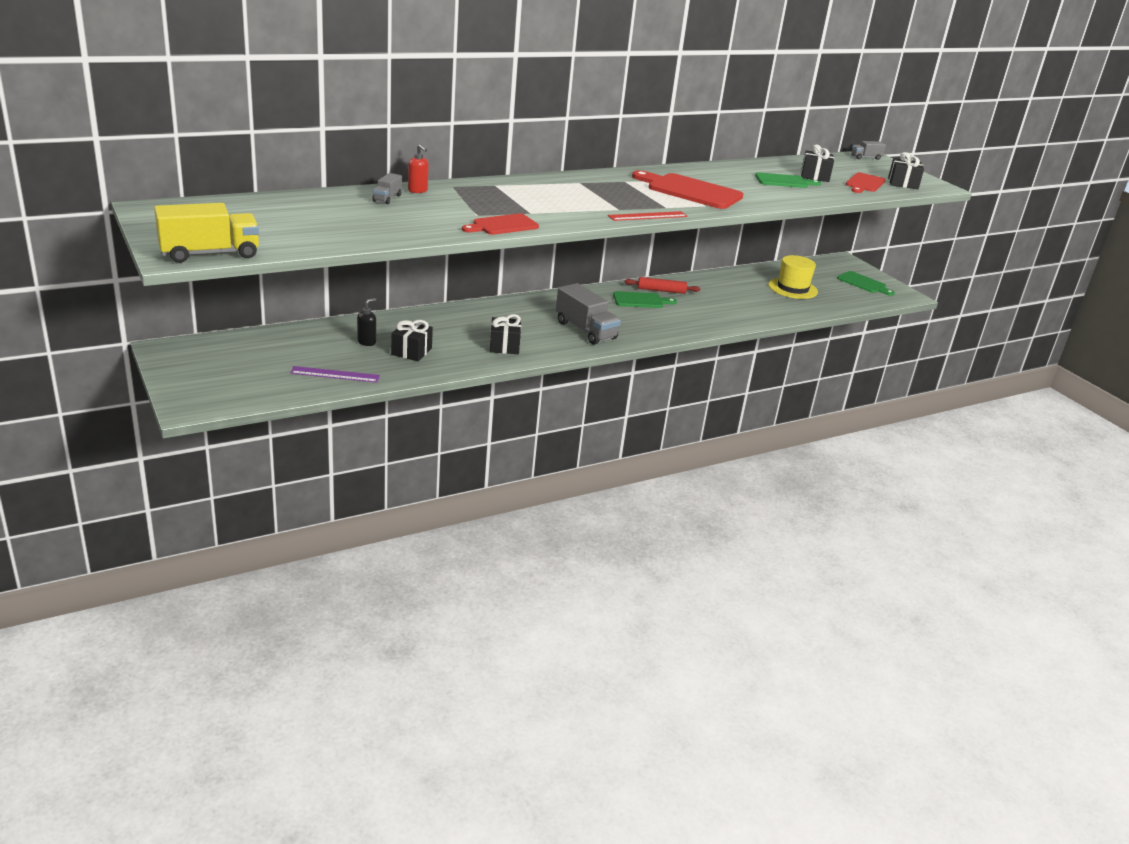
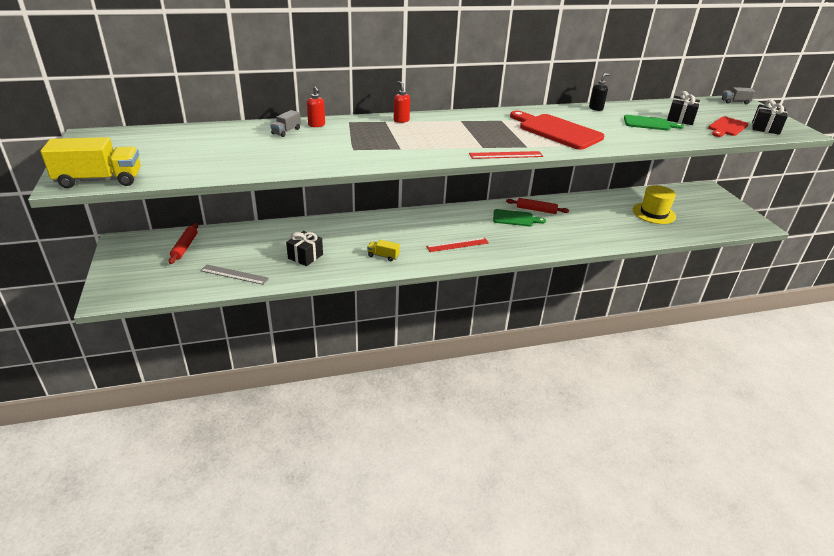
camera: 15 degrees right, 5 degrees up
purple ruler [290,366,380,383] -> grey ruler [200,264,269,285]
black soap dispenser [357,298,376,346] -> black soap dispenser moved to [589,73,610,111]
red cutting board [462,213,539,235] -> none
black gift [490,314,521,354] -> yellow truck [367,240,400,261]
grey truck [556,283,621,345] -> red ruler [426,237,489,252]
green cutting board [837,271,895,296] -> none
none -> red rolling pin [169,223,198,264]
none -> red soap dispenser [394,81,410,123]

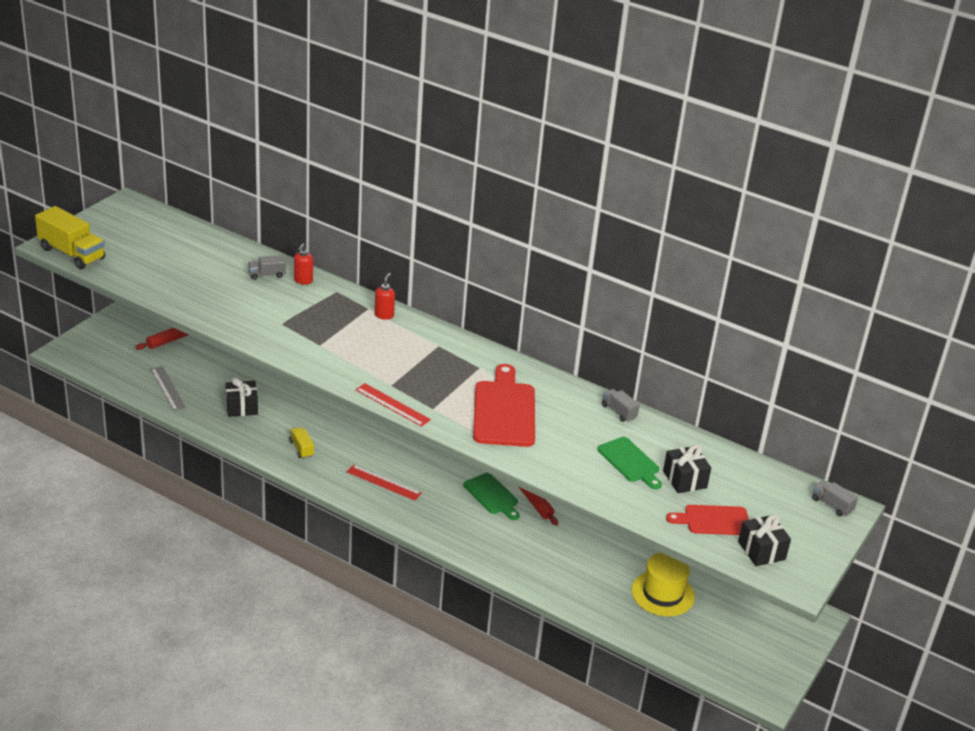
camera: 45 degrees right, 0 degrees up
black soap dispenser [589,73,610,111] -> grey truck [602,389,640,422]

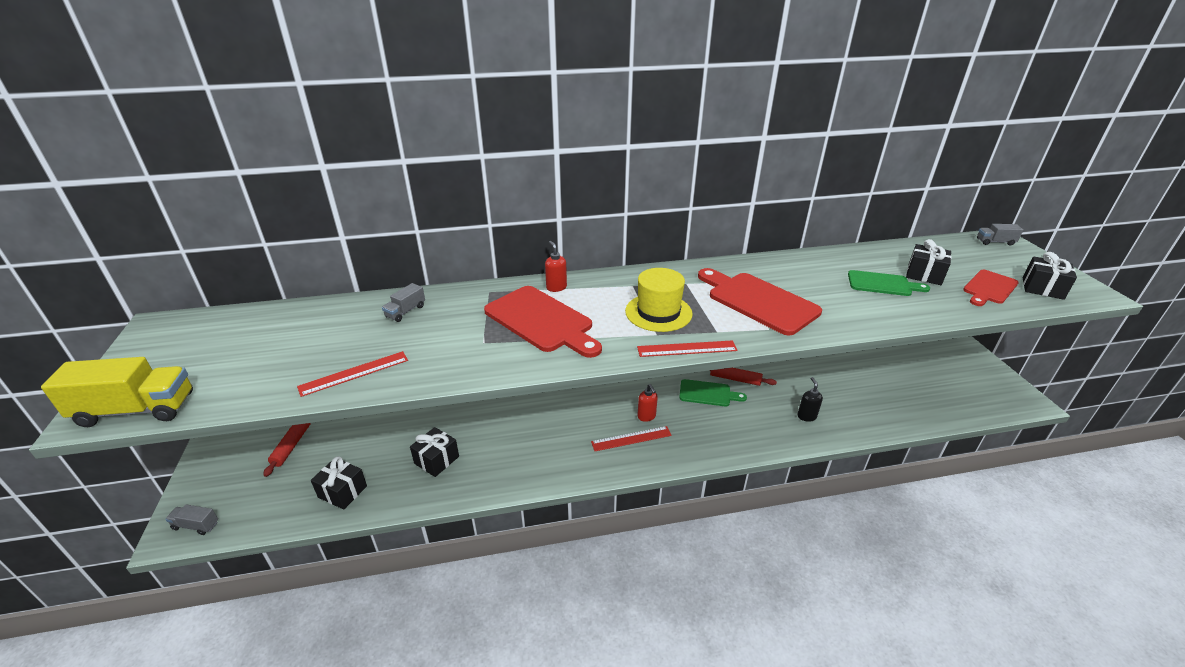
camera: 40 degrees left, 0 degrees up
grey ruler [151,366,186,411] -> black gift [311,456,367,510]
yellow truck [289,427,314,459] -> none
red soap dispenser [294,243,313,285] -> red soap dispenser moved to [637,384,658,422]
grey truck [602,389,640,422] -> grey truck moved to [165,504,218,535]
yellow hat [632,552,695,616] -> yellow hat moved to [625,268,693,332]
none -> red ruler [297,351,408,397]
none -> red cutting board [484,286,602,358]
none -> black soap dispenser [797,377,823,422]

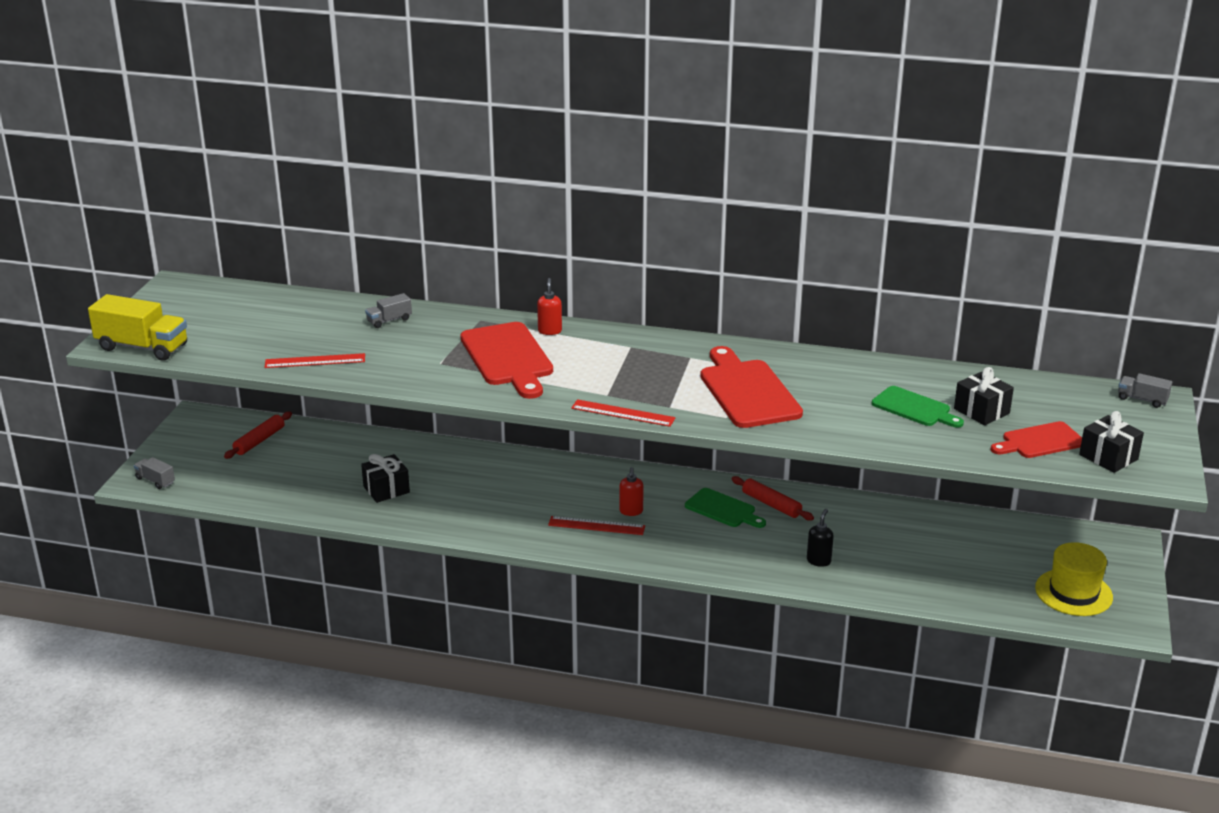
camera: 25 degrees right, 5 degrees down
black gift [311,456,367,510] -> none
yellow hat [625,268,693,332] -> yellow hat moved to [1035,542,1113,616]

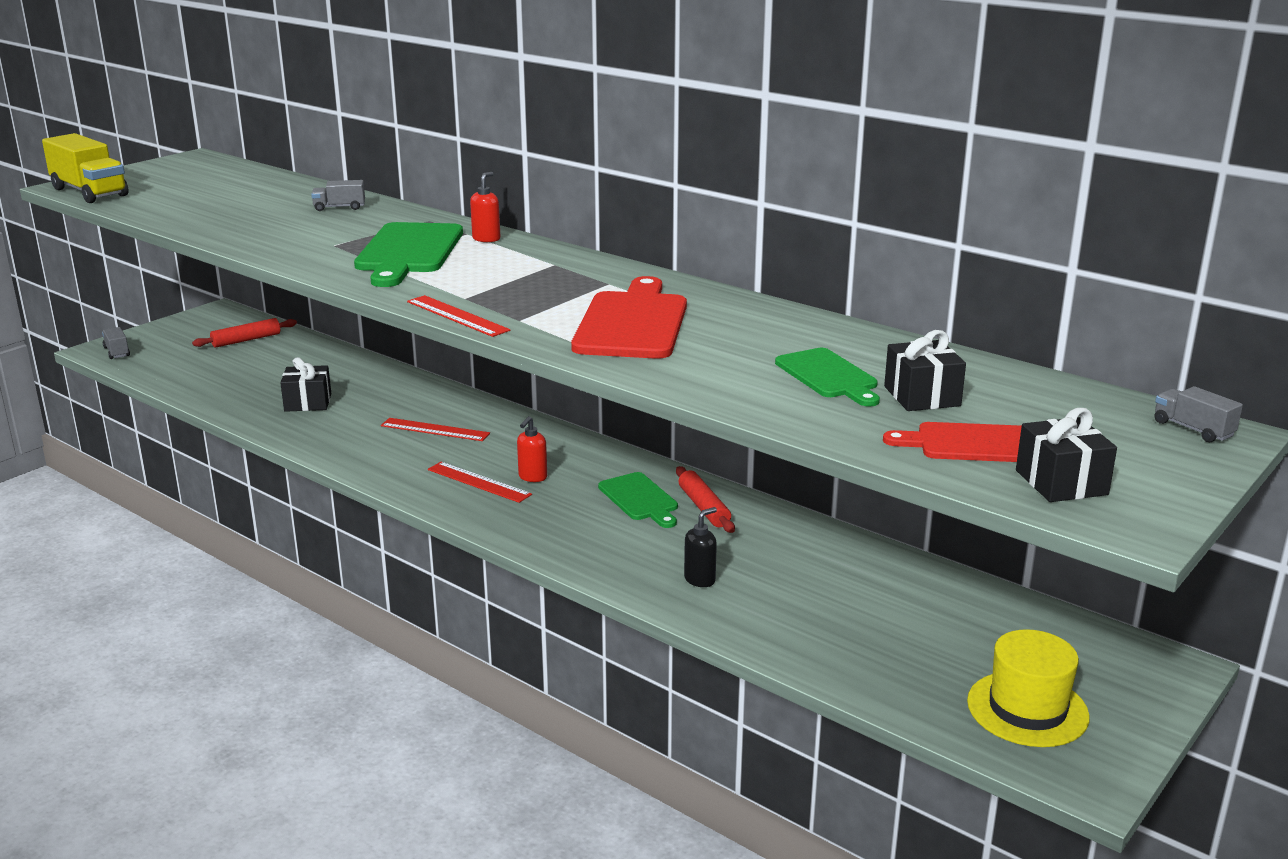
camera: 25 degrees right, 5 degrees down
red ruler [265,353,365,368] -> red ruler moved to [381,418,490,441]
red cutting board [460,322,553,399] -> green cutting board [354,222,463,287]

